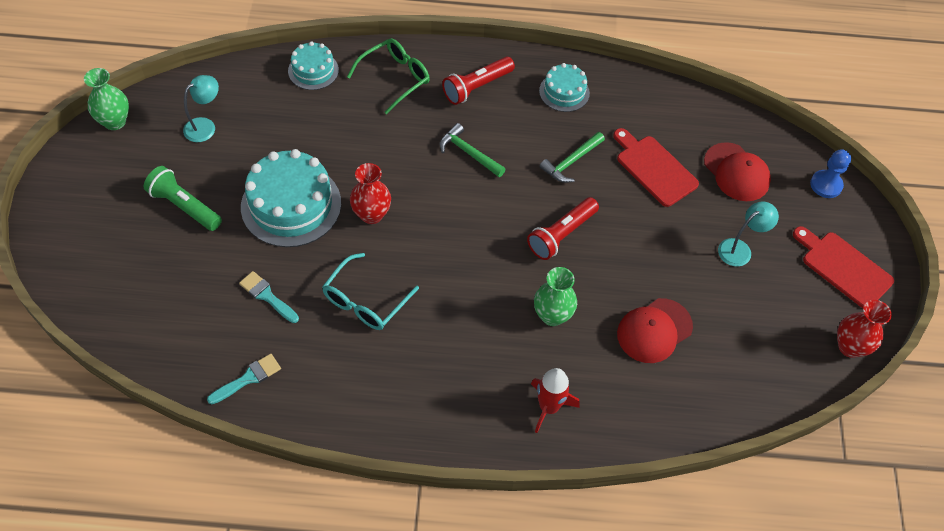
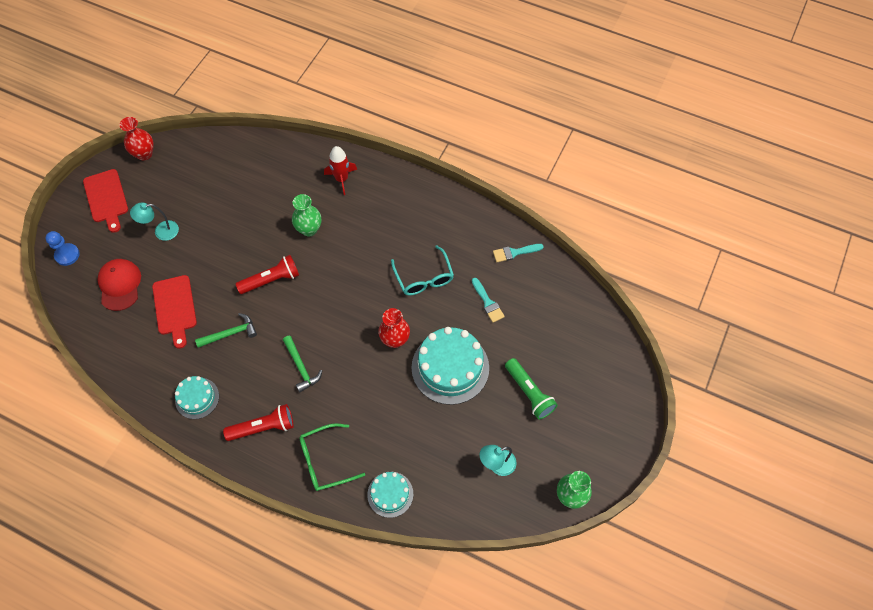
camera: 155 degrees left, 5 degrees up
turquoise glasses [322,253,419,330] -> turquoise glasses turned 105 degrees clockwise [391,245,454,296]
red cap [617,298,693,363] -> none

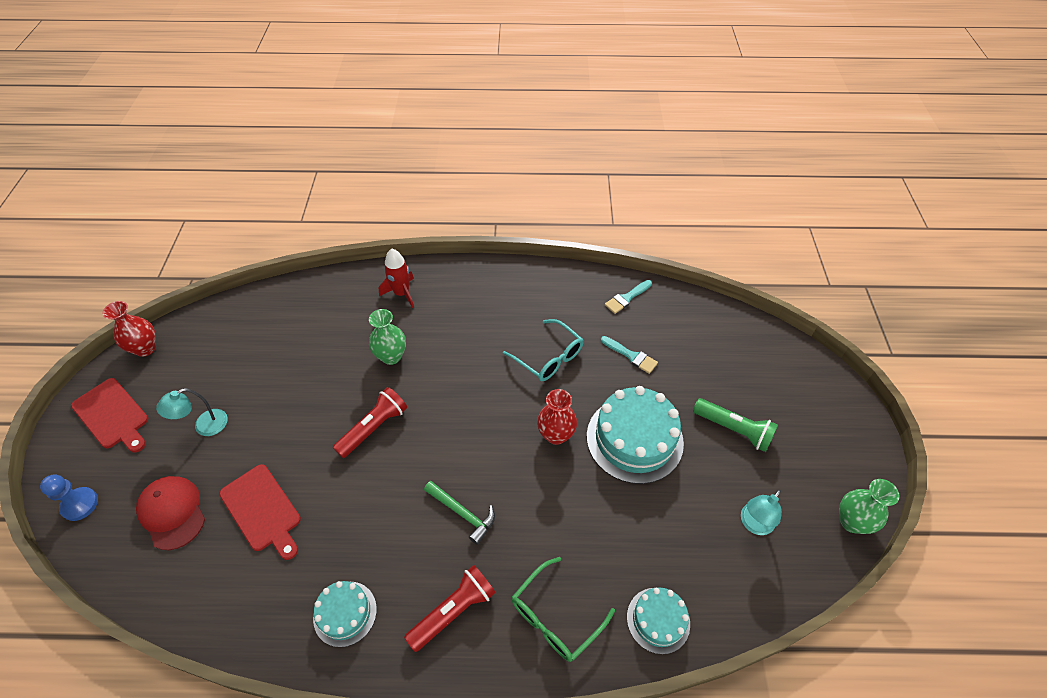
camera: 25 degrees left, 10 degrees down
green hammer [195,313,257,348] -> none

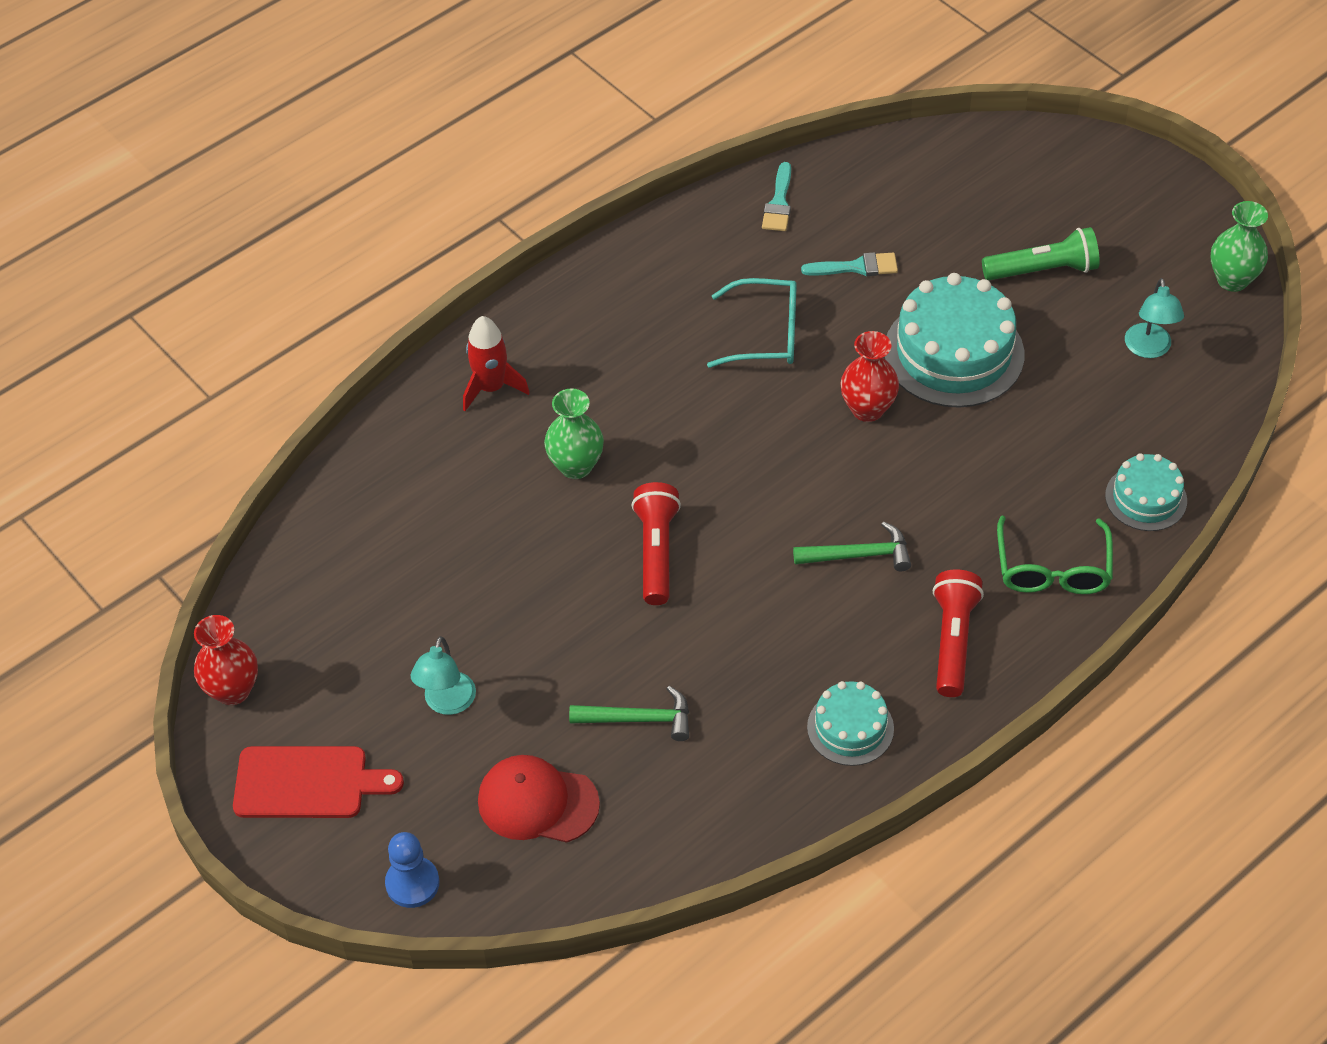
camera: 40 degrees left, 0 degrees up
red cutting board [219,464,301,560] -> green hammer [569,686,689,741]

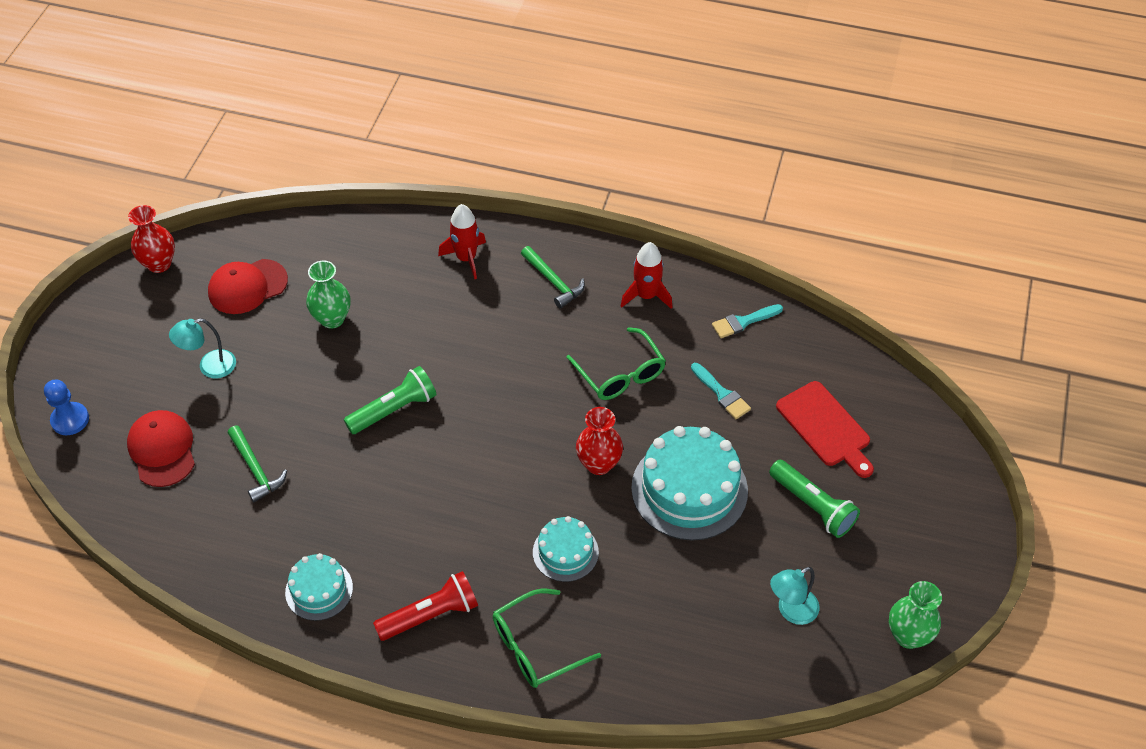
camera: 55 degrees right, 0 degrees up
red cutting board [233,746,404,818] -> red cutting board moved to [776,381,874,478]
green vase [544,389,604,479] -> green vase moved to [306,260,350,329]
red flashlight [631,482,681,605] -> green flashlight [344,366,437,434]
turquoise glasses [707,278,797,368] -> green glasses [566,327,666,400]
green hammer [793,521,911,571] -> green hammer moved to [521,246,585,308]
turquoise cake [1105,453,1187,531] -> turquoise cake moved to [533,516,599,582]
none -> red cap [208,259,288,314]
none -> red rocket [621,242,672,309]

